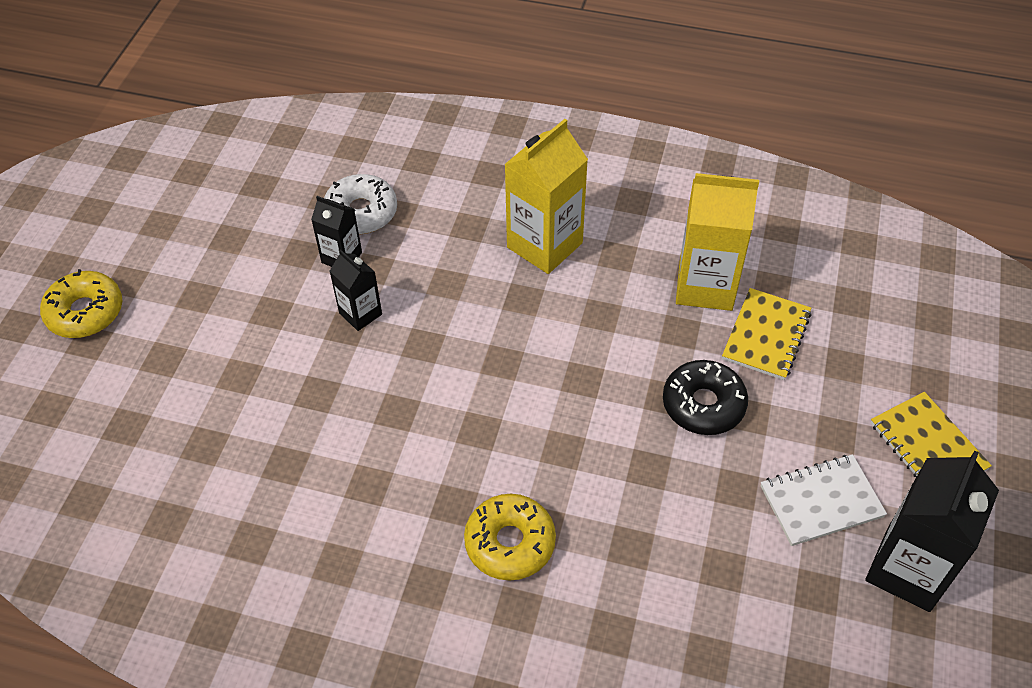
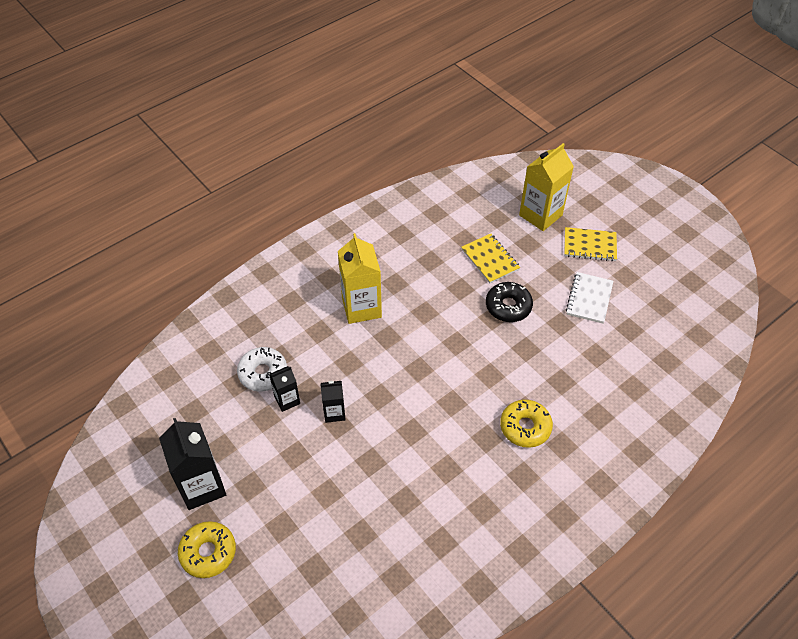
camera: 55 degrees left, 0 degrees up
yellow carton [676,173,759,311] -> yellow carton moved to [519,143,574,231]
black carton [865,451,999,612] -> black carton moved to [159,418,226,510]

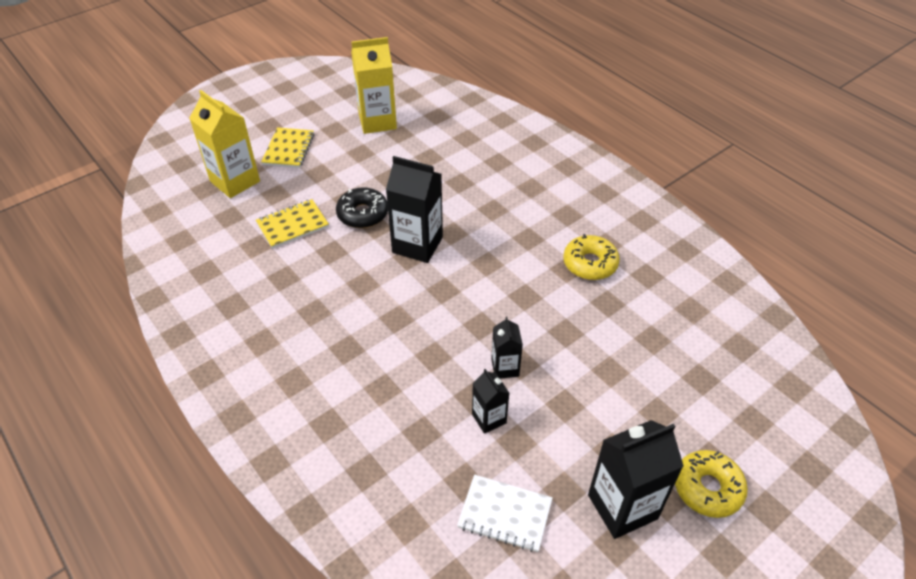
camera: 90 degrees left, 5 degrees down
white donut [237,347,287,391] -> none
yellow carton [338,233,382,324] -> yellow carton moved to [351,37,397,134]
yellow donut [500,400,553,448] -> yellow donut moved to [563,234,620,280]
white notebook [566,272,613,324] -> white notebook moved to [457,474,553,552]
none -> black carton [386,156,443,263]

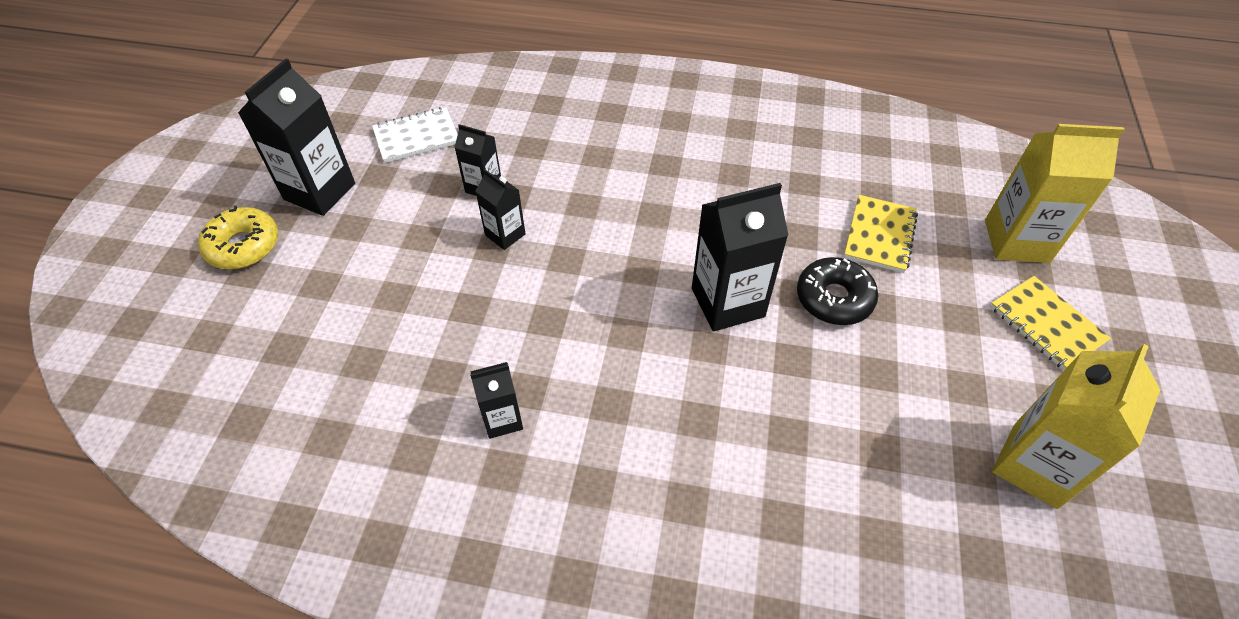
camera: 140 degrees right, 5 degrees up
yellow donut [563,234,620,280] -> black carton [470,362,523,439]

